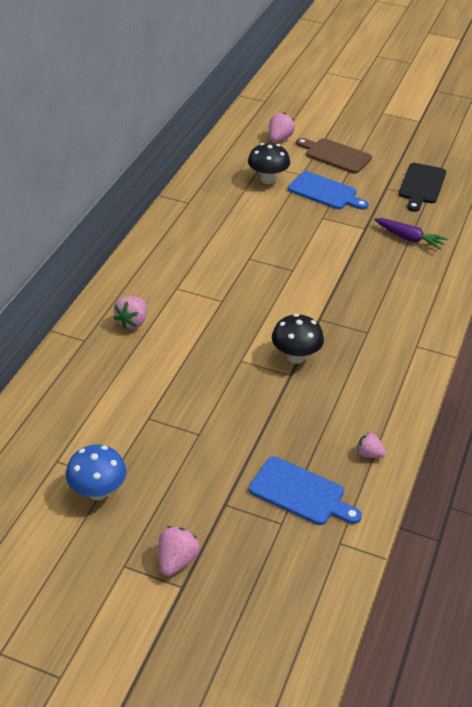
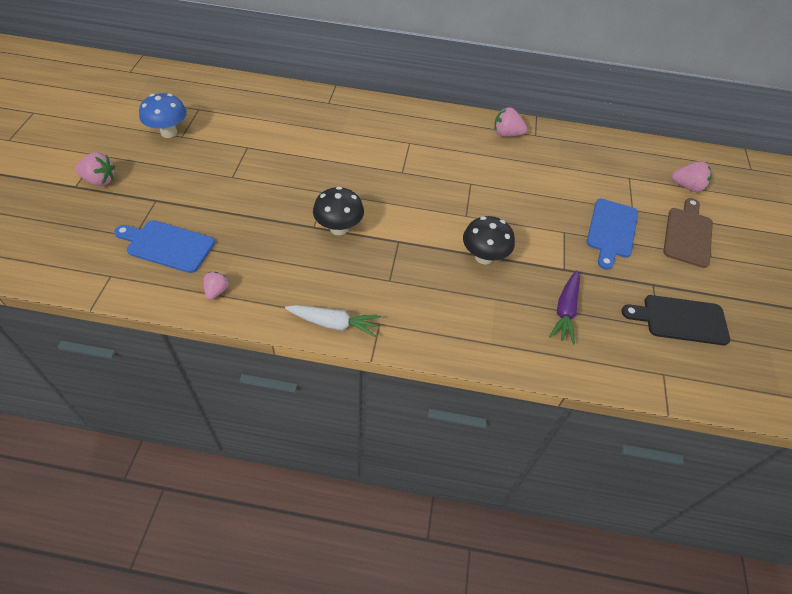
camera: 75 degrees right, 10 degrees up
pink strawberry [114,296,147,329] -> pink strawberry moved to [494,107,527,137]
black mushroom [248,143,290,184] -> black mushroom moved to [463,216,515,264]
blue cutting board [249,456,362,525] -> blue cutting board turned 90 degrees clockwise [114,220,215,273]
none -> white carrot [285,305,381,337]

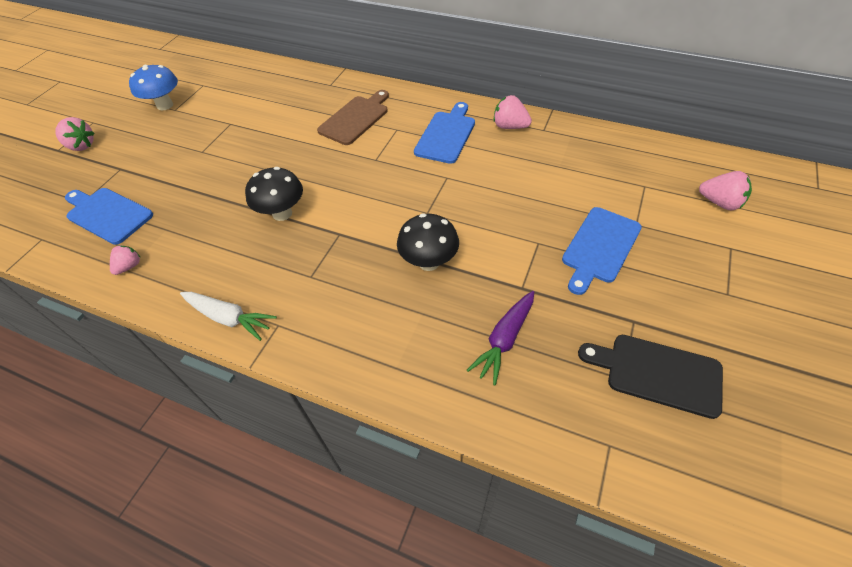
camera: 20 degrees right, 0 degrees up
brown cutting board [663,198,713,268] -> brown cutting board moved to [317,90,389,145]
none -> blue cutting board [414,102,475,164]

